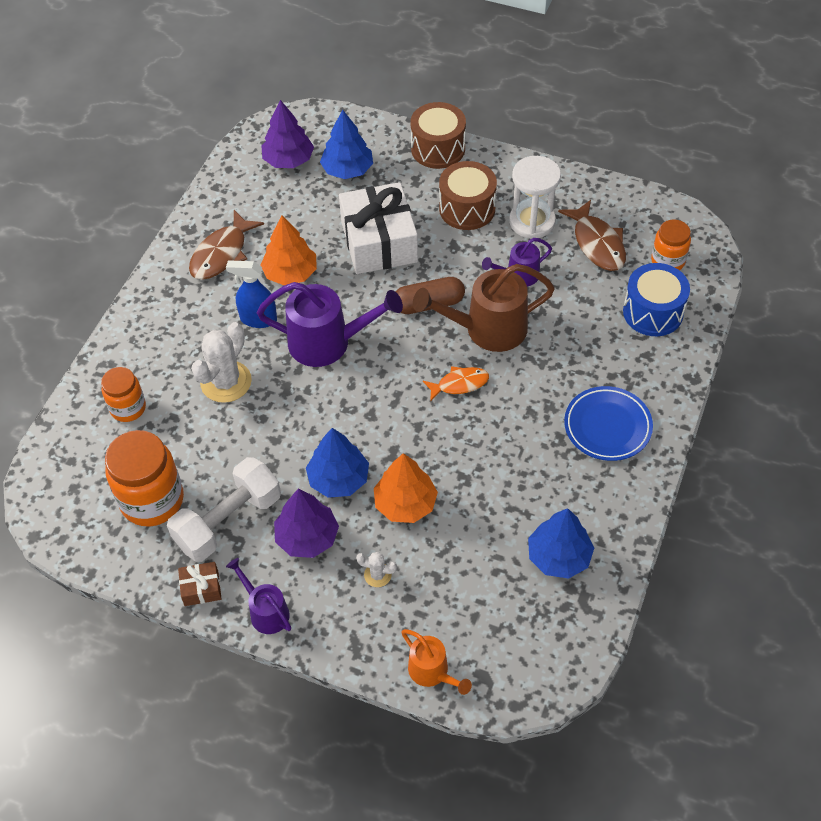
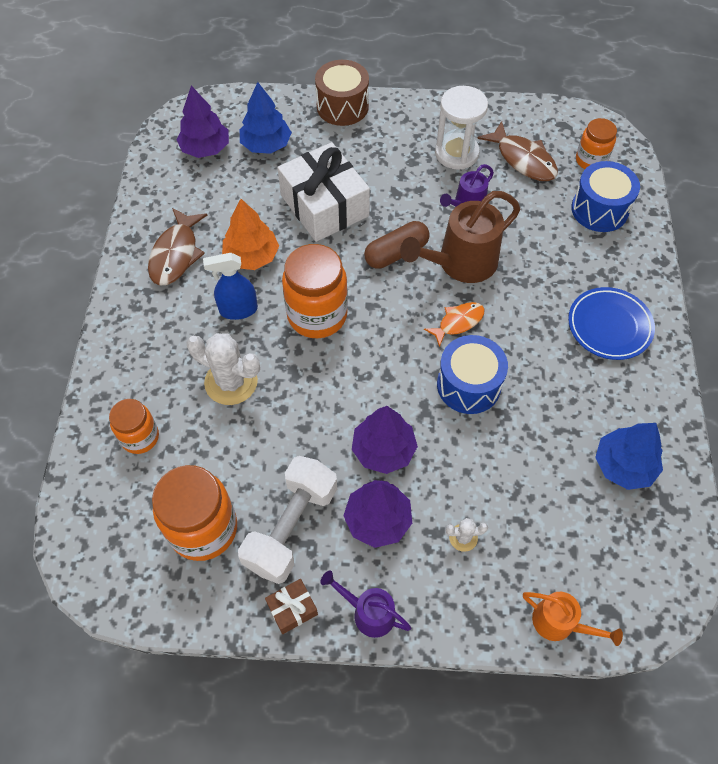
camera: 20 degrees left, 5 degrees up
white cactus [191,322,252,403] -> white cactus turned 75 degrees counterclockwise [187,333,260,405]
purple watering can [257,282,403,367] -> orange jar [282,244,348,338]
blue tree [306,428,369,498] -> purple tree [352,406,418,474]
orange tree [374,453,438,523] -> none
brown drum [439,161,497,230] -> none
none -> blue drum [437,335,508,414]

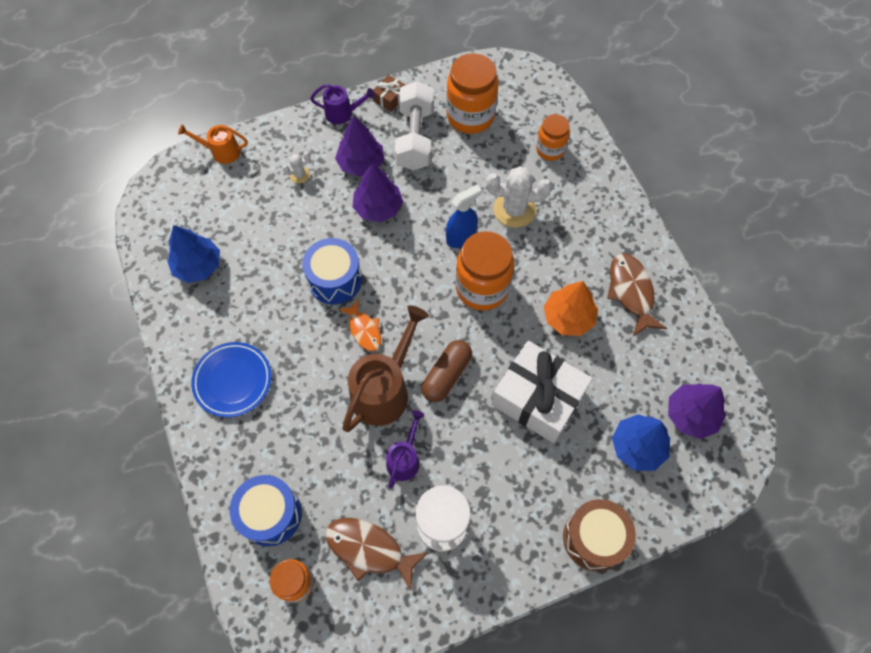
camera: 155 degrees right, 5 degrees up
blue spray bottle [203,253,258,320] -> blue spray bottle moved to [446,185,482,248]
orange fish [424,302,485,347] -> orange fish turned 60 degrees counterclockwise [339,299,381,351]

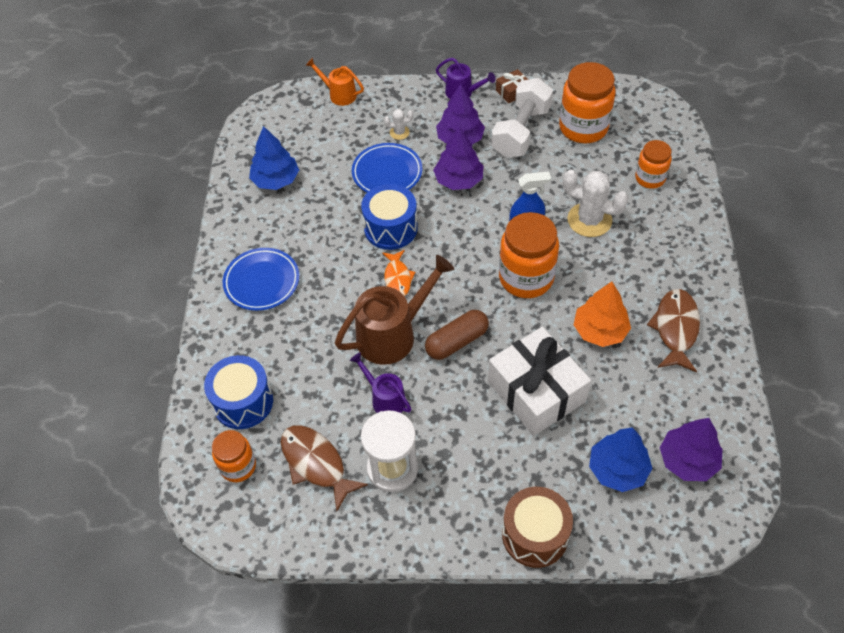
camera: 25 degrees right, 10 degrees down
purple watering can [386,410,425,489] -> purple watering can turned 90 degrees counterclockwise [350,352,411,413]
none -> blue plate [352,143,423,192]

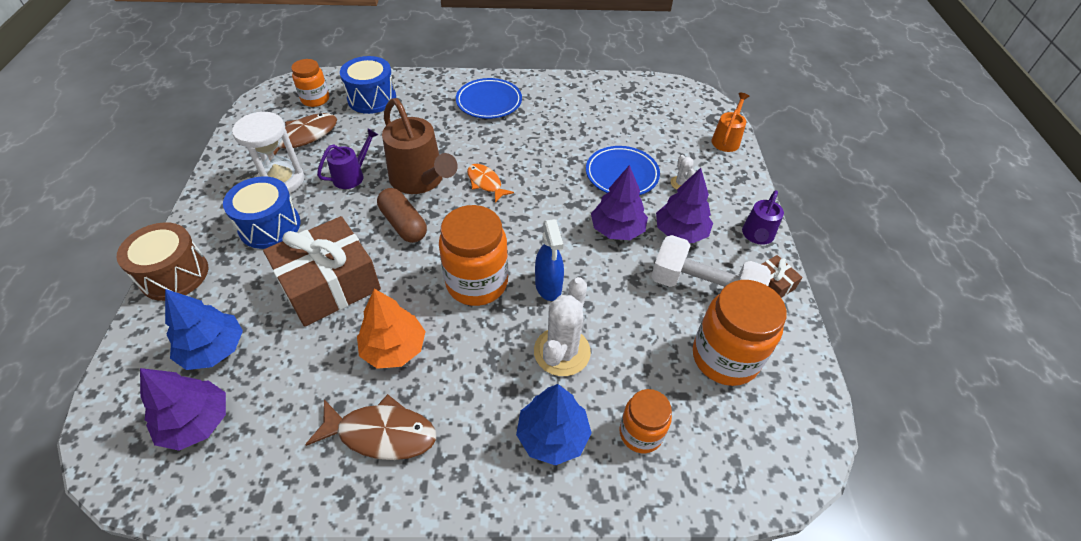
camera: 85 degrees right, 5 degrees down
blue tree [249,126,299,190] -> blue tree moved to [516,384,592,465]
blue drum [361,184,418,250] -> blue drum moved to [223,176,301,249]
orange fish [382,250,416,296] -> orange fish turned 60 degrees clockwise [467,164,514,203]
white gift [488,327,591,436] -> brown gift [263,216,381,327]

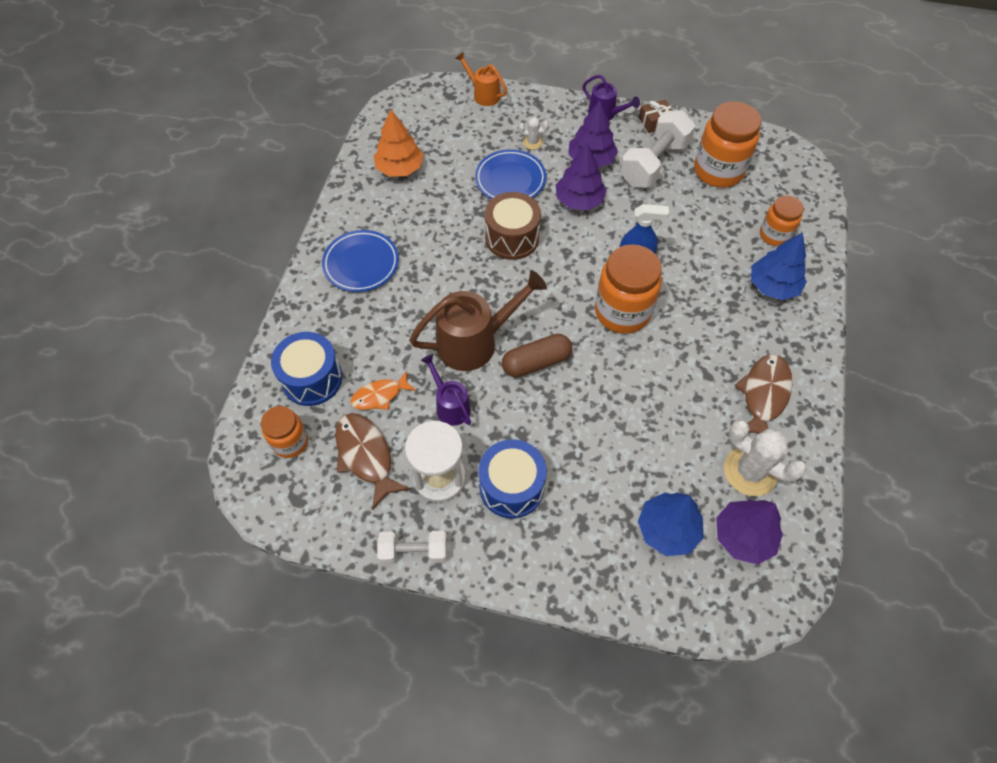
camera: 75 degrees left, 10 degrees up
brown drum [117,222,208,301] -> brown drum moved to [485,192,541,260]
brown gift [263,216,381,327] -> none
orange tree [357,289,426,369] -> orange tree moved to [374,109,424,177]
orange fish [467,164,514,203] -> orange fish moved to [351,370,416,410]
white cactus [534,277,591,376] -> white cactus moved to [724,420,807,496]
none -> white dumbbell [377,531,447,564]

